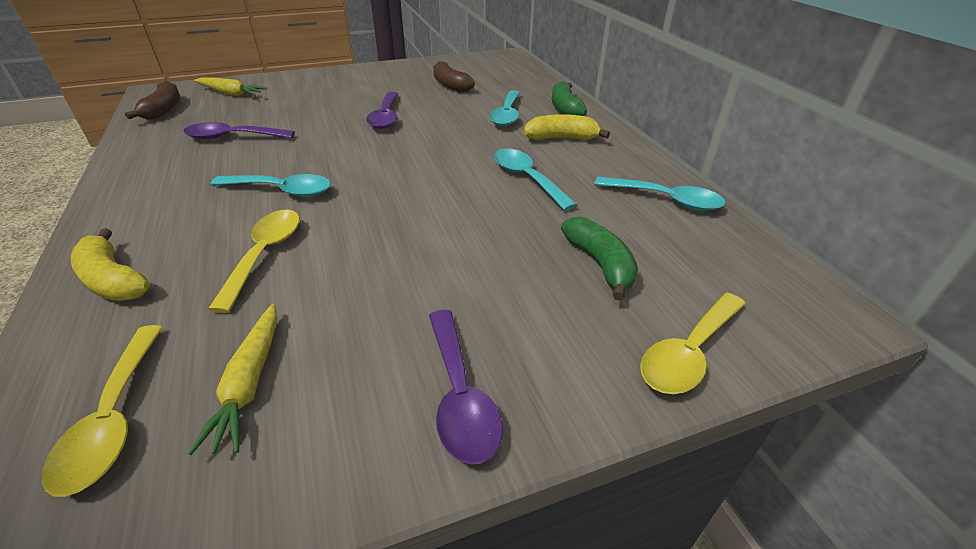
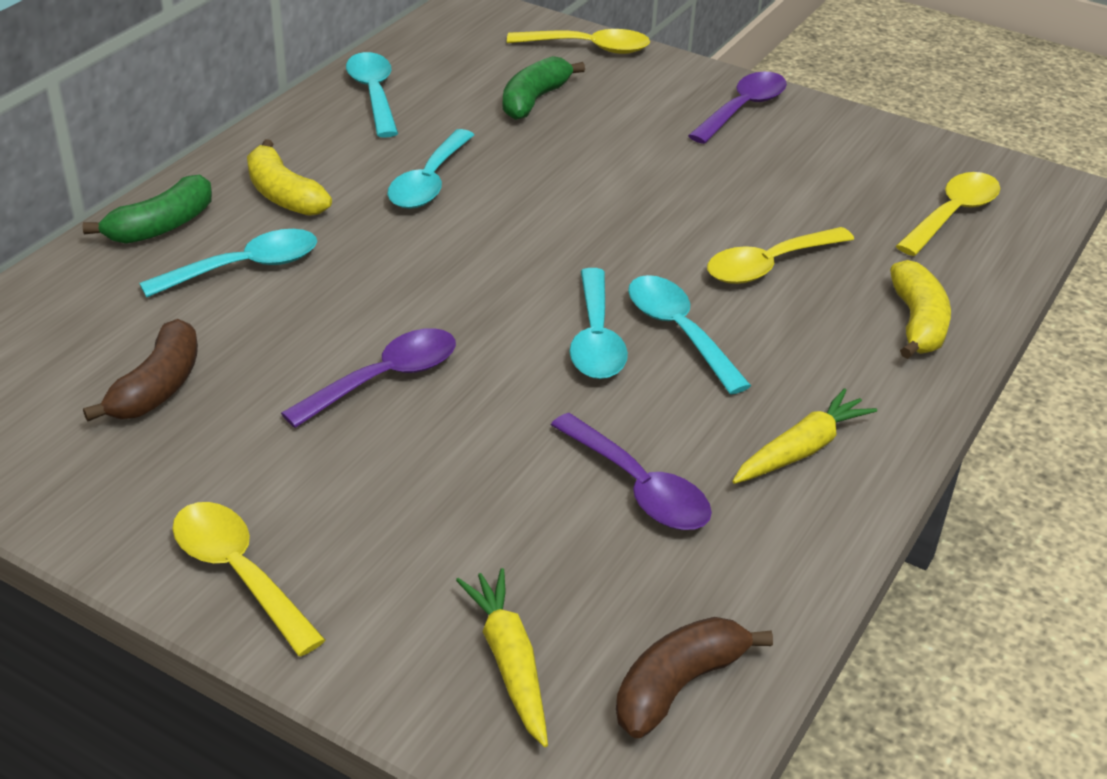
camera: 130 degrees left, 0 degrees up
yellow carrot [188,304,277,455] -> yellow carrot moved to [732,388,877,484]
none -> yellow spoon [172,502,325,656]
none -> turquoise spoon [570,268,628,379]

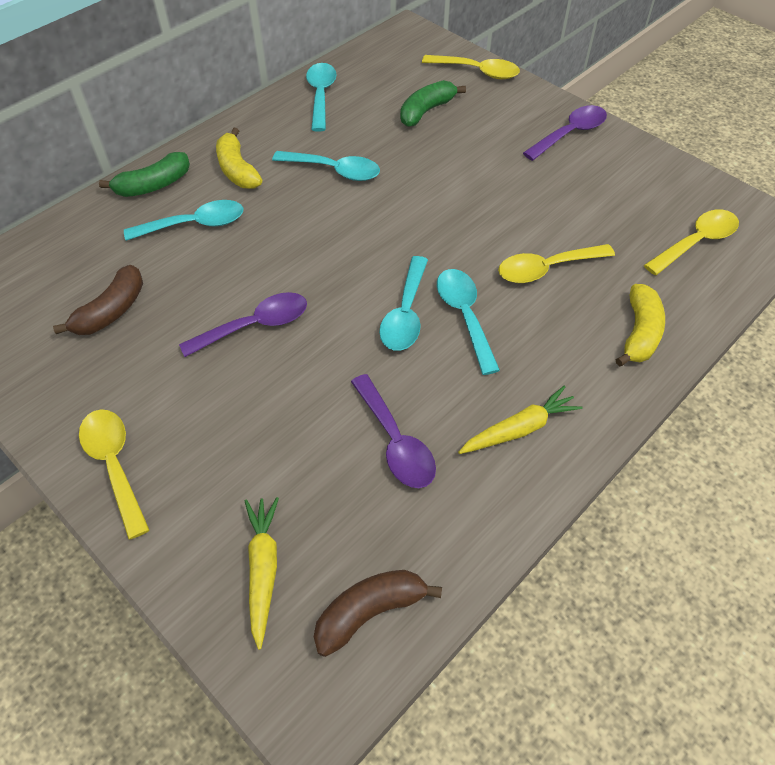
camera: 15 degrees right, 15 degrees up
turquoise spoon [387,129,474,209] -> turquoise spoon turned 105 degrees counterclockwise [272,151,380,181]

